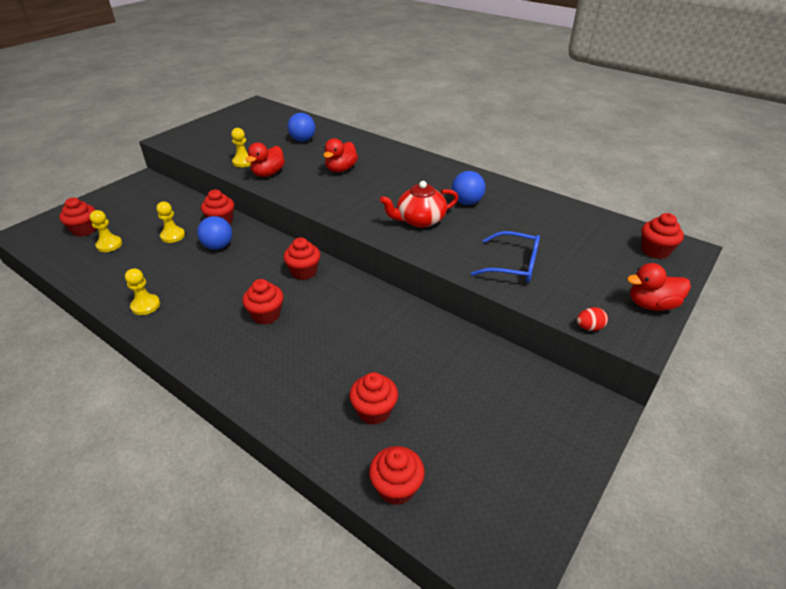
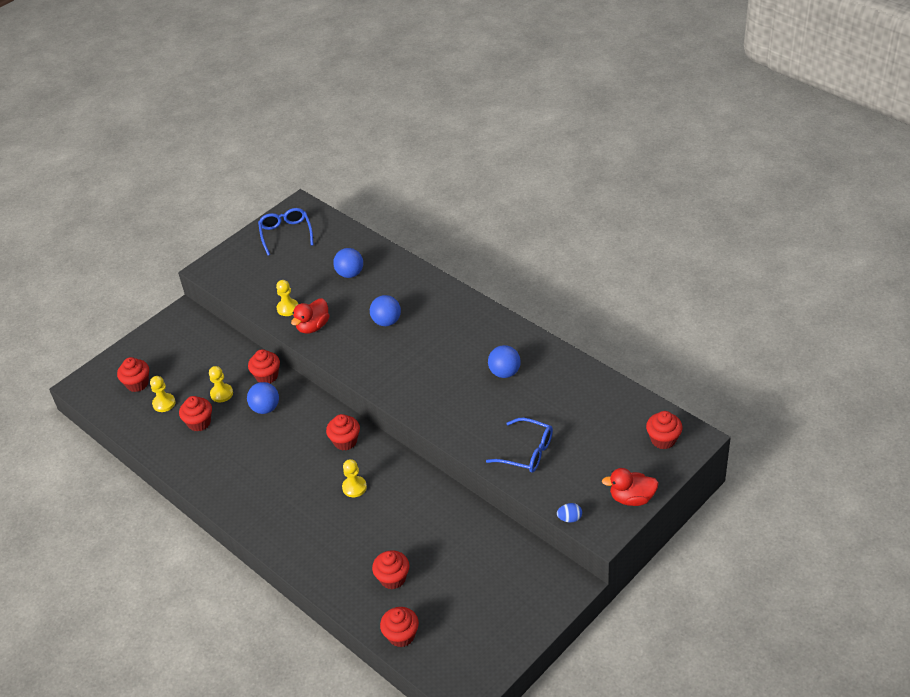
camera: 10 degrees right, 5 degrees up
yellow pawn [125,268,160,315] -> yellow pawn moved to [342,459,367,497]
red cupcake [242,279,284,325] -> red cupcake moved to [179,396,212,431]
red duck [323,138,358,172] -> blue ball [370,295,401,326]
red teapot [380,181,459,228] -> none
red egg [577,307,608,331] -> blue egg [557,503,582,523]
none -> blue glasses [258,208,314,256]

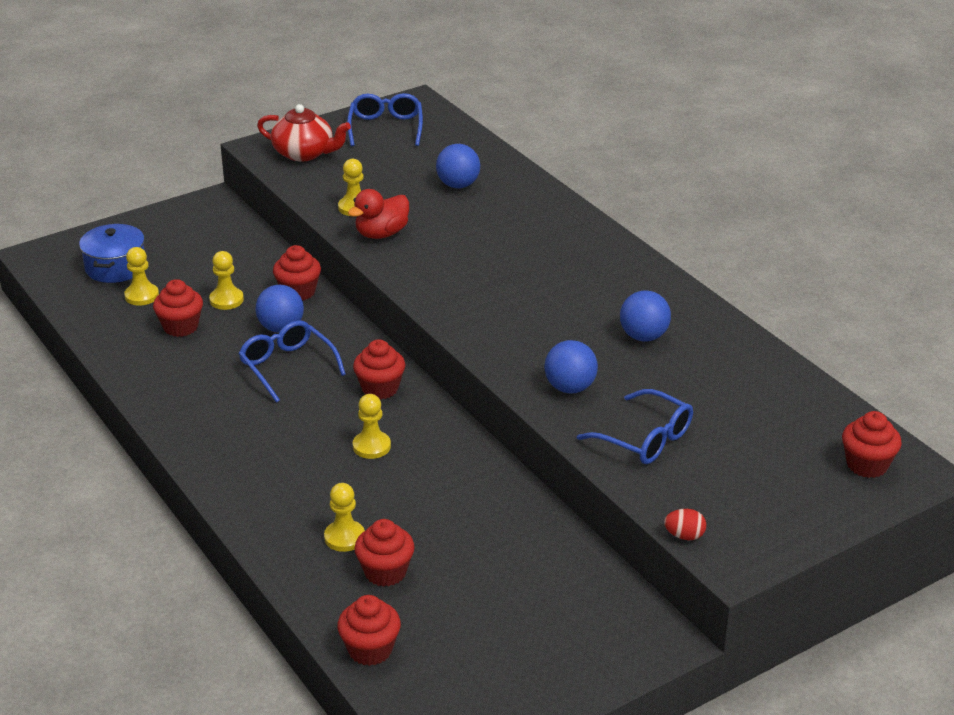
camera: 10 degrees right, 10 degrees down
red cupcake [117,357,149,392] -> blue pot [79,224,145,283]
blue ball [370,295,401,326] -> blue ball moved to [544,340,598,393]
blue egg [557,503,582,523] -> red egg [664,509,706,540]
red duck [602,468,659,506] -> none
none -> blue glasses [239,320,346,403]
none -> red teapot [257,104,351,161]
none -> yellow pawn [324,483,365,552]

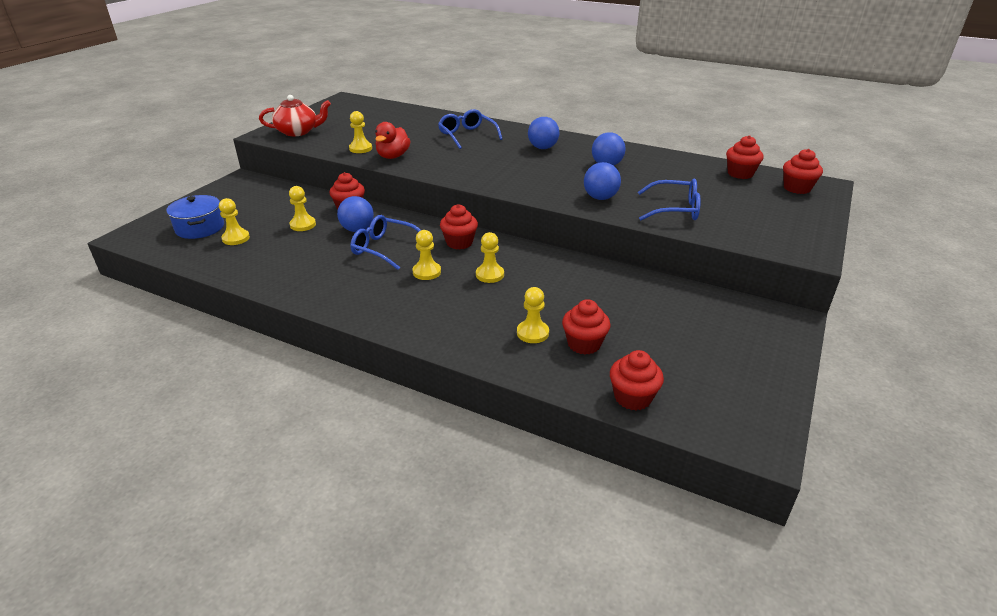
camera: 30 degrees left, 0 degrees up
red cupcake [153,279,203,337] -> red cupcake moved to [726,135,764,179]
blue glasses [347,93,423,146] -> blue glasses moved to [438,109,502,149]
blue ball [436,144,480,188] -> blue ball moved to [528,117,559,149]
red egg [664,509,706,540] -> none
none -> yellow pawn [412,230,441,280]

